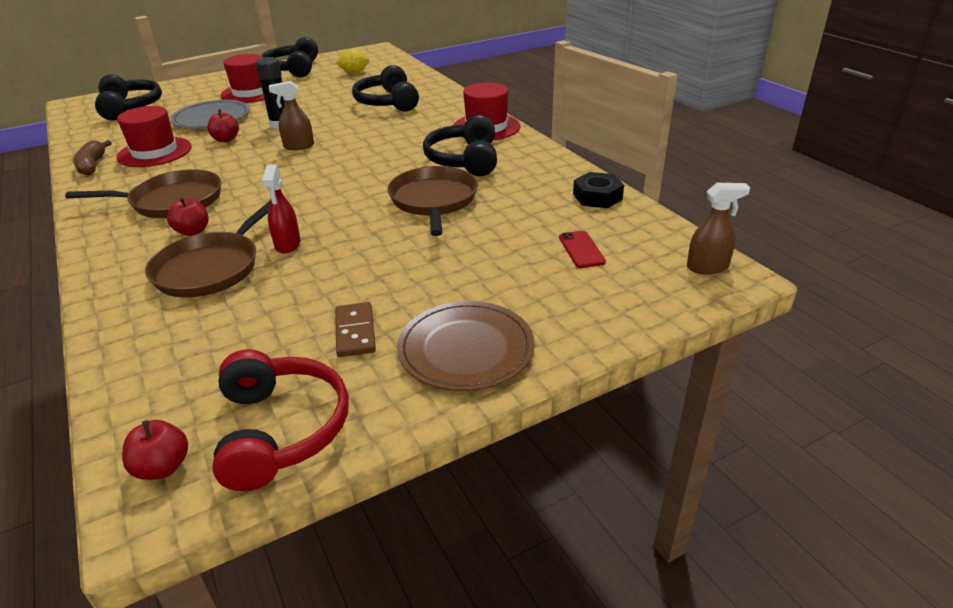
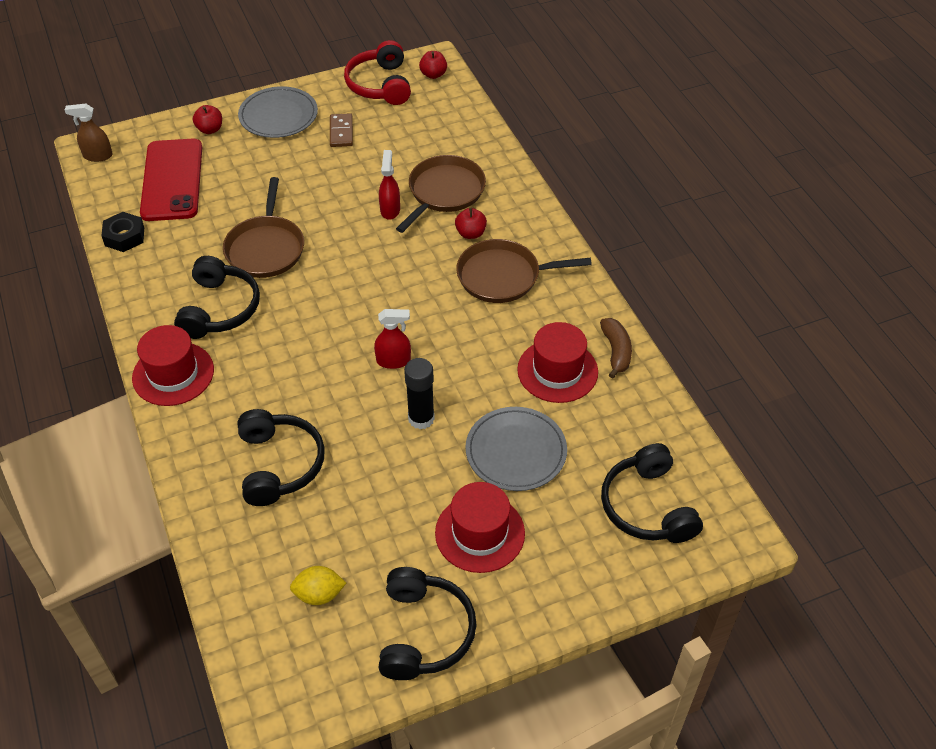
camera: 175 degrees left, 15 degrees up
red apple [207,109,239,142] -> red apple moved to [193,105,222,134]
brown spray bottle [269,81,314,150] -> red spray bottle [374,309,411,369]
brown plate [397,301,535,391] -> grey plate [238,86,318,138]
red phone [559,231,606,268] -> red phone [140,139,202,221], size x2.45

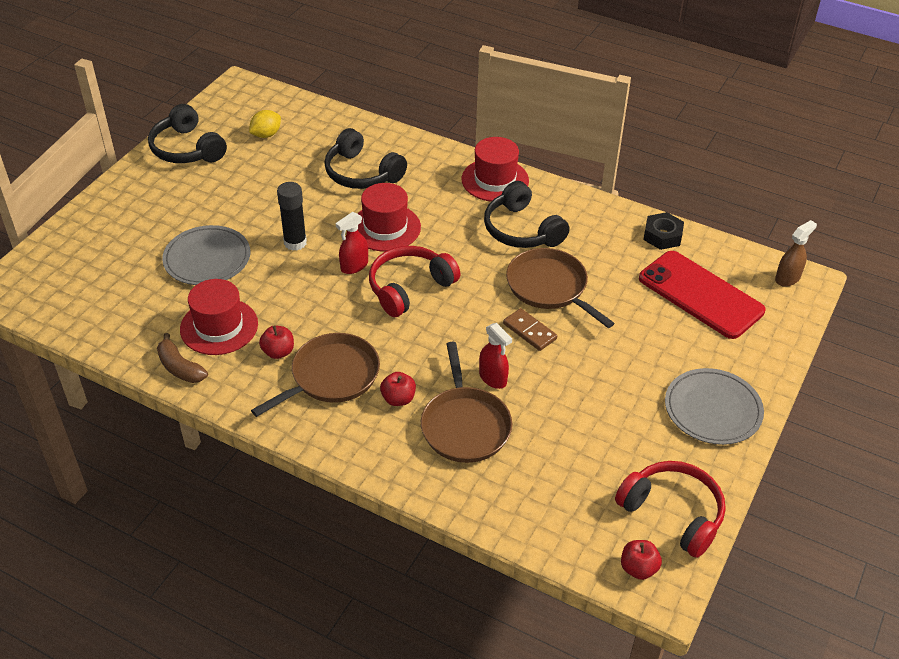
camera: 140 degrees right, 5 degrees down
red apple [193,105,222,134] -> red apple moved to [259,326,294,359]
brown domino [330,113,353,147] -> brown domino moved to [503,308,557,351]
red hat [435,482,525,573] -> red hat moved to [357,183,421,251]
black headphones [601,443,703,543] -> none
none -> red headphones [369,246,460,317]

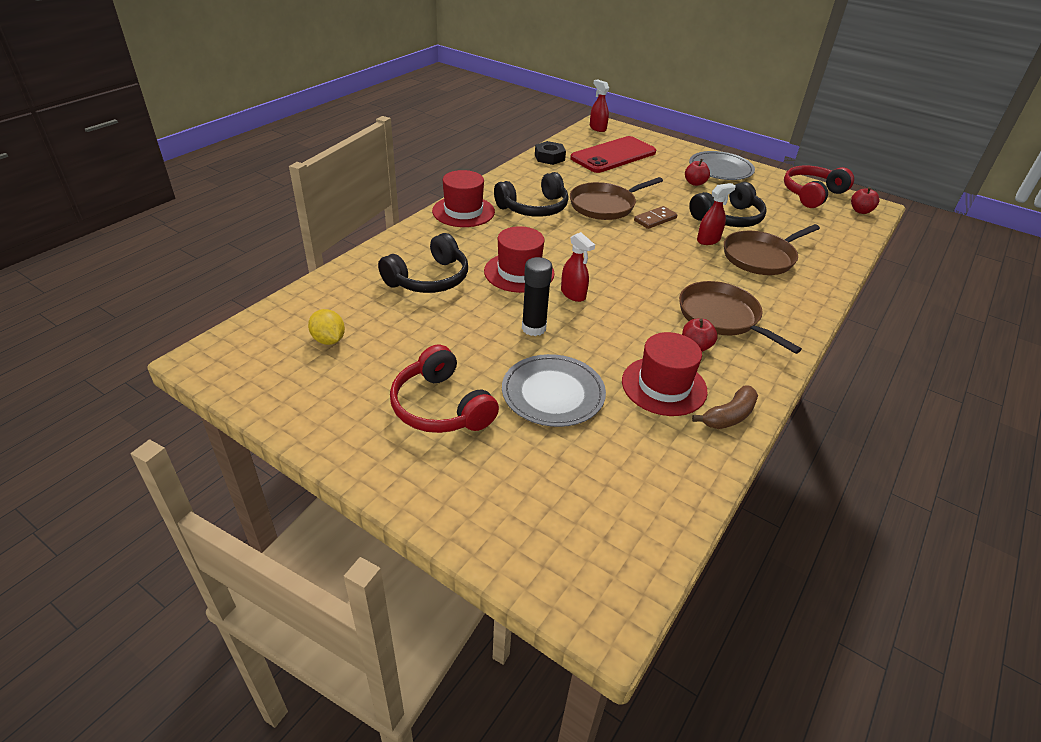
camera: 85 degrees left, 5 degrees down
black headphones [148,104,227,163] -> black headphones moved to [689,182,767,227]
red headphones [369,246,460,317] -> red headphones moved to [390,345,499,433]
red apple [380,372,416,406] -> red apple moved to [685,159,710,186]
brown pan [421,342,512,463] -> brown pan turned 150 degrees clockwise [724,224,820,275]
brown spray bottle [775,220,817,287] -> red spray bottle [590,79,609,132]

